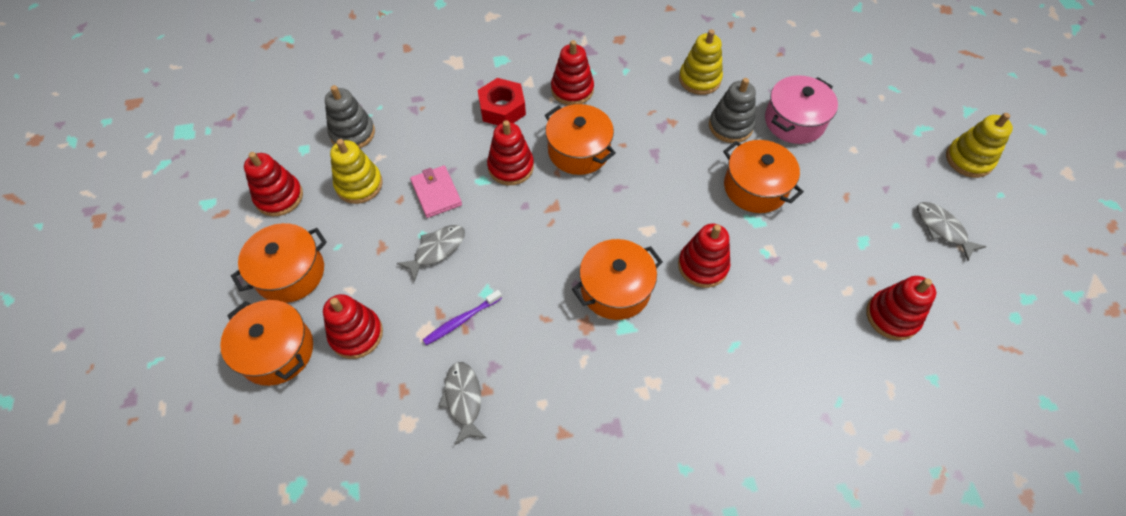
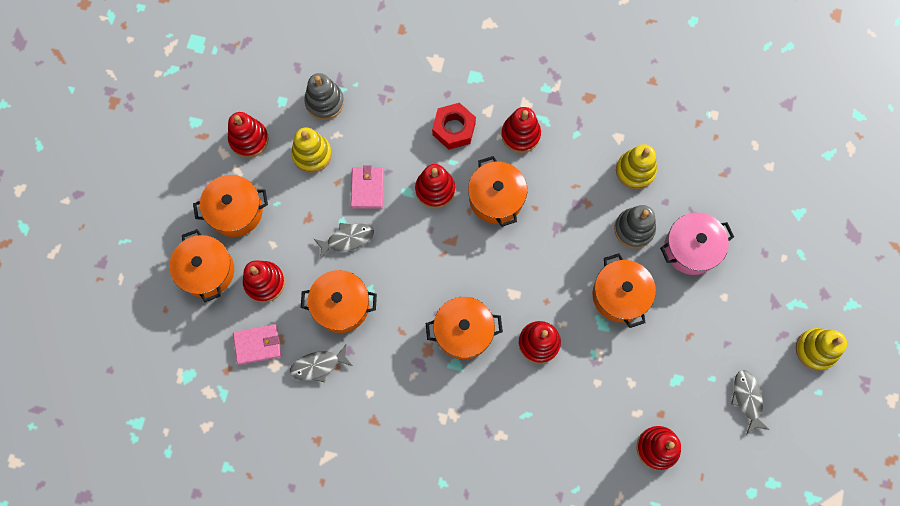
camera: 25 degrees right, 15 degrees up
purple toothbrush [423,290,502,345] -> orange pot [301,270,377,333]
grey fish [439,362,486,445] -> grey fish turned 120 degrees counterclockwise [290,345,352,382]
none -> pink wallet [233,324,281,365]

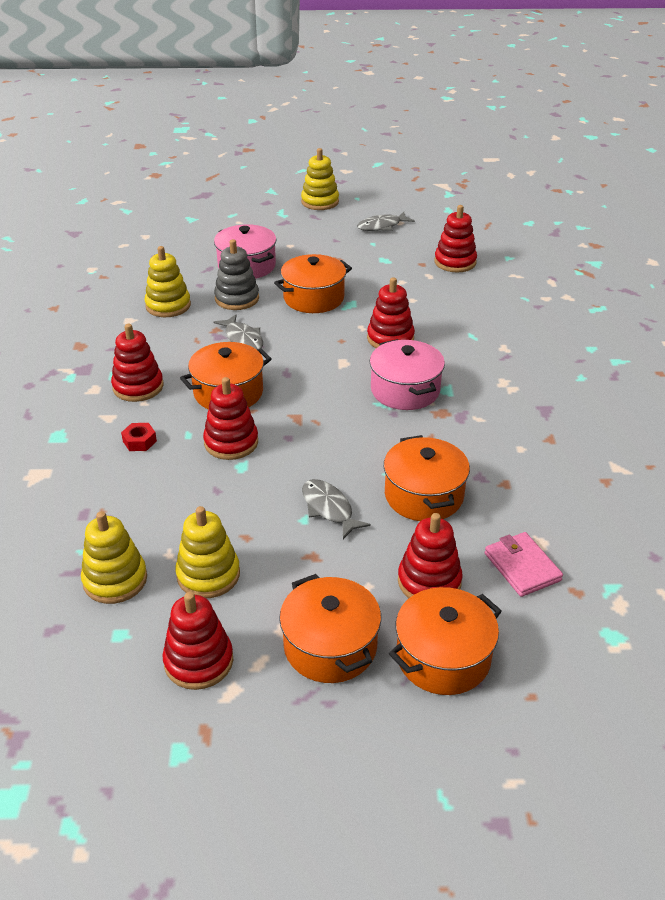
camera: 105 degrees left, 35 degrees down
grey fish [290,345,352,382] -> grey fish moved to [214,314,263,350]
grey stacking toy [304,73,344,120] -> yellow stacking toy [81,511,147,604]
pink wallet [350,165,384,209] -> none
orange pot [426,297,503,360] -> pink pot [369,339,445,410]
red nut [432,103,476,150] -> red nut [121,423,157,451], size x0.55

